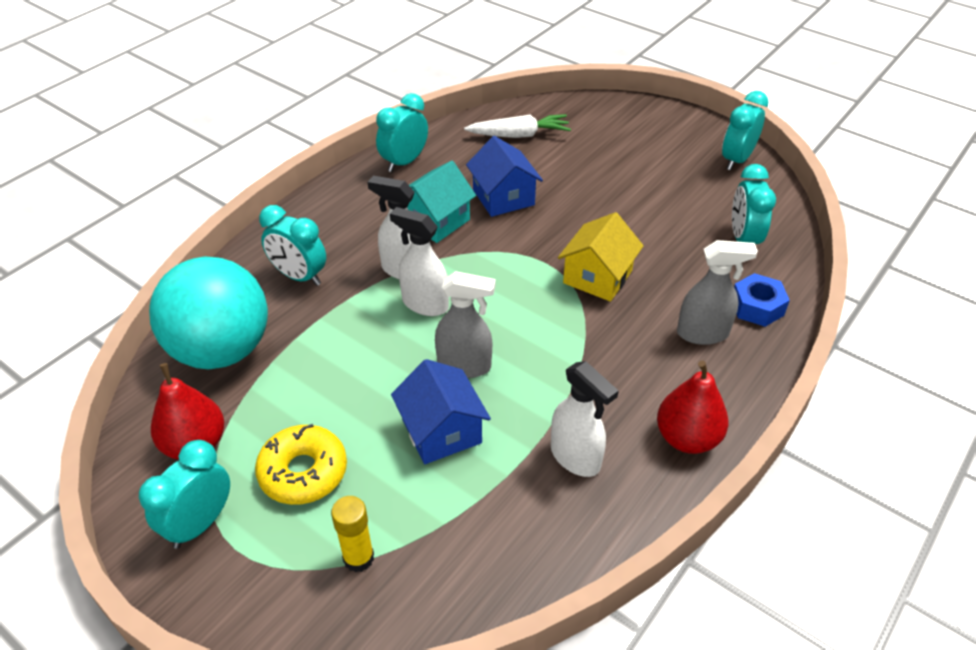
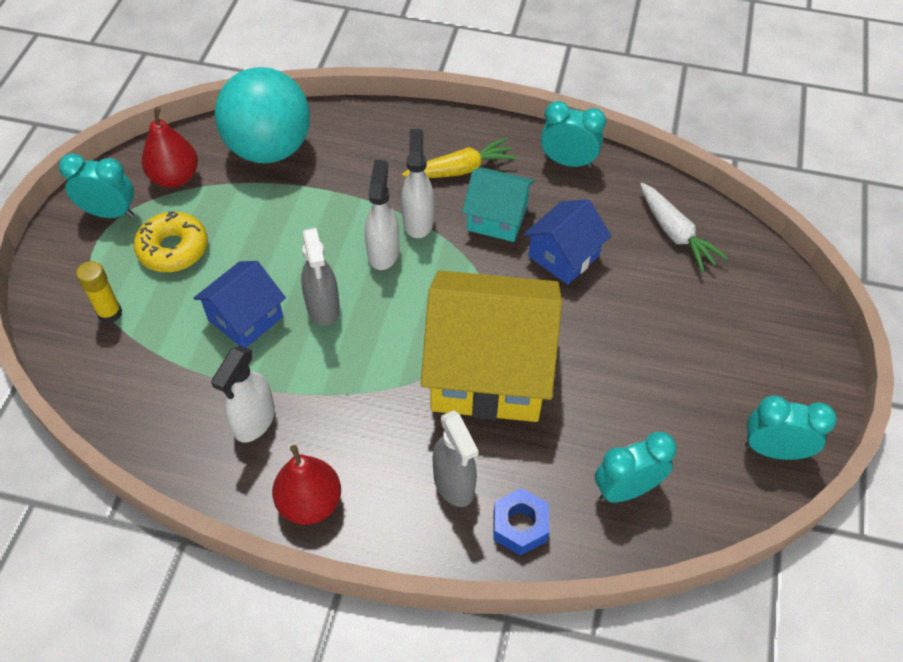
camera: 65 degrees right, 10 degrees up
turquoise clock [259,205,326,286] -> none
yellow house [558,212,644,302] -> yellow house [421,270,562,422], size x1.91
none -> yellow carrot [402,137,518,178]

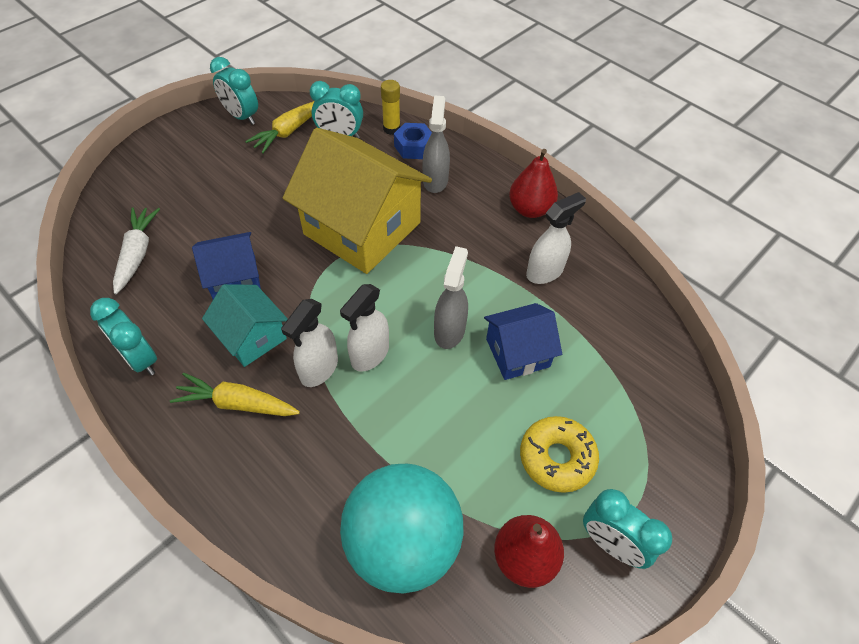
camera: 150 degrees left, 0 degrees up
yellow glue stick [76,261,122,323] -> yellow glue stick moved to [381,80,400,135]
none -> yellow carrot [245,101,314,153]

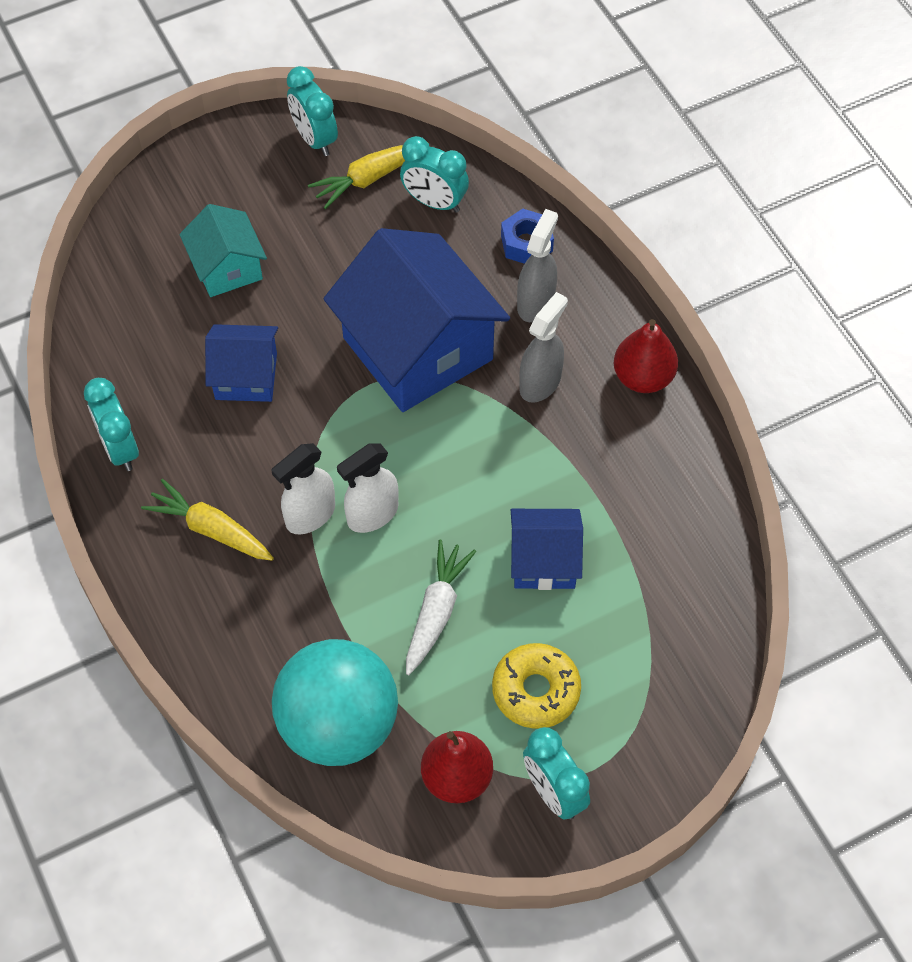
camera: 20 degrees right, 5 degrees up
white carrot [113,207,160,294] -> white carrot moved to [406,540,476,675]
turquoise house [202,284,288,367] -> turquoise house moved to [180,204,267,297]
yellow house [283,128,432,274] -> blue house [323,228,510,412]
yellow glue stick [381,80,400,135] -> none
grey spray bottle [434,246,468,349] -> grey spray bottle moved to [519,292,568,403]
white spray bottle [526,192,586,284] -> none

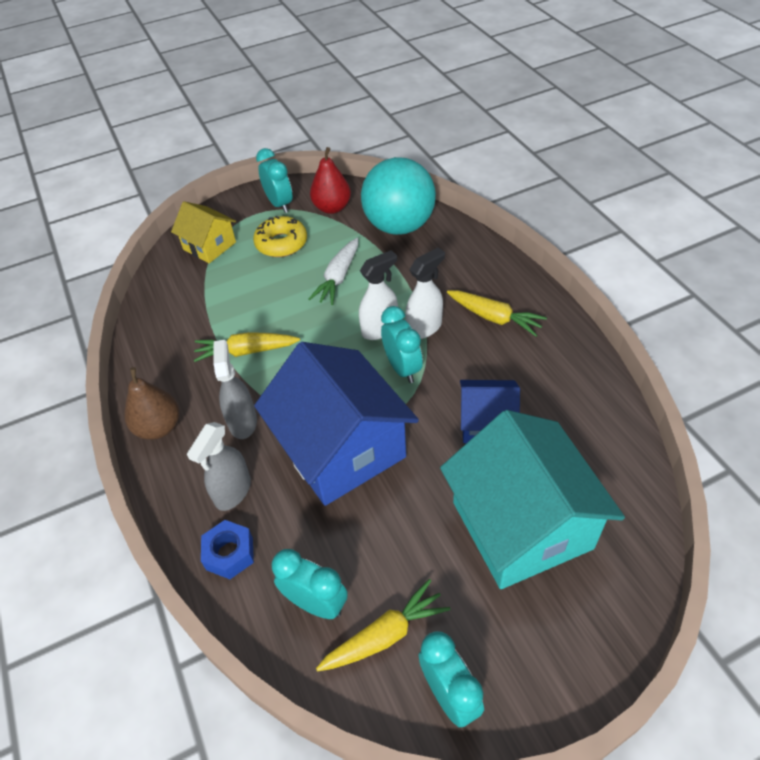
camera: 175 degrees left, 10 degrees down
turquoise clock [84,378,139,471] -> turquoise clock moved to [381,306,423,383]
turquoise house [180,204,267,297] -> turquoise house [440,410,625,589], size x1.91
blue house [511,509,583,590] -> none
grey spray bottle [519,292,568,403] -> grey spray bottle turned 135 degrees clockwise [213,340,257,439]
red pear [614,319,678,393] -> brown pear [124,367,180,440]
none -> yellow house [171,201,236,263]
none -> yellow carrot [194,332,300,362]

